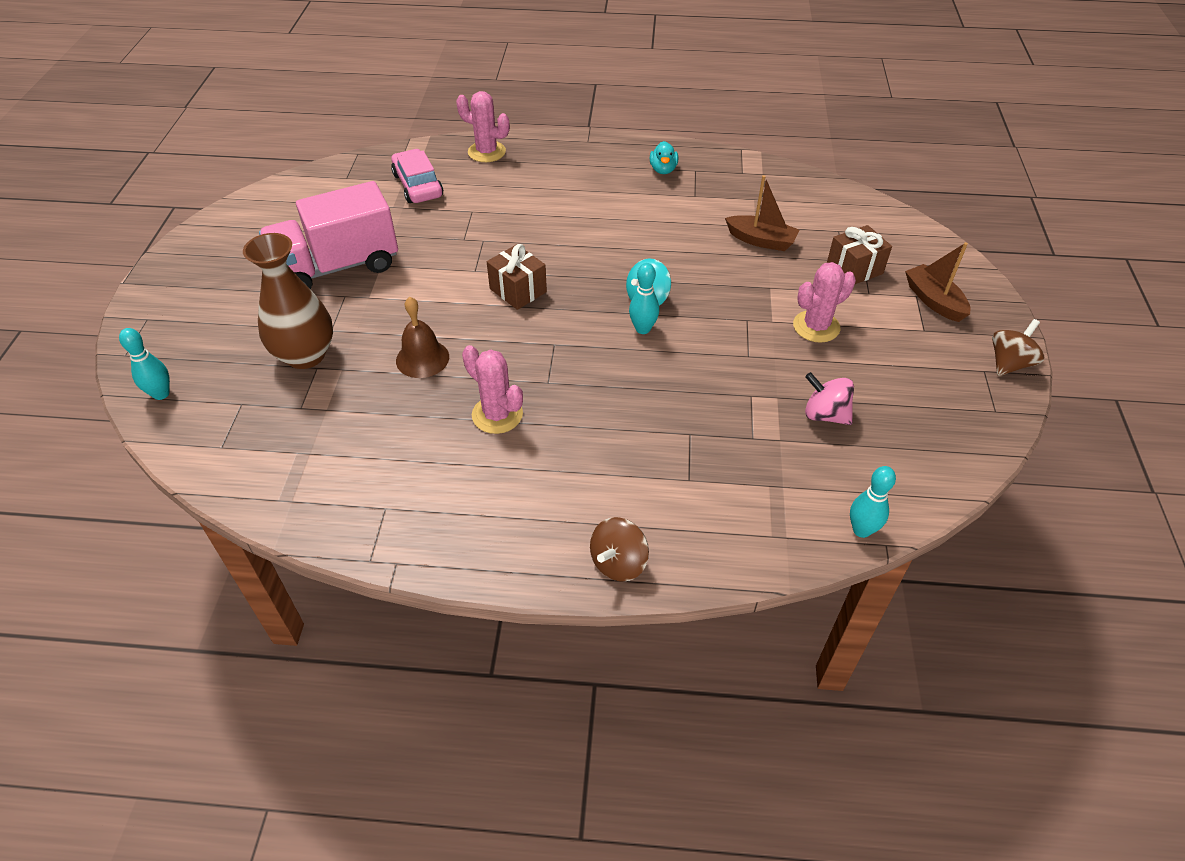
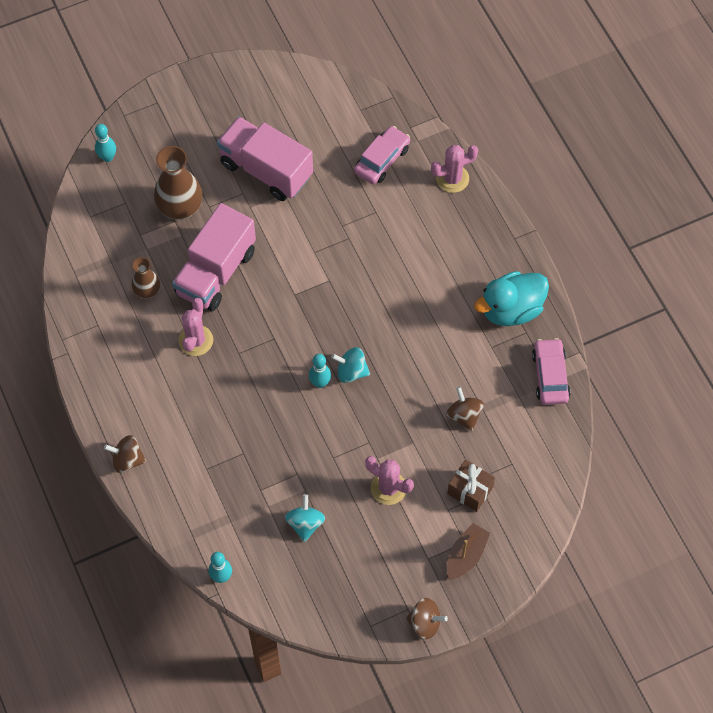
camera: 60 degrees right, 15 degrees up
brown bell [396,297,449,378] -> pink truck [172,203,256,311]
pink cactus [456,91,510,162] -> pink cactus turned 75 degrees clockwise [431,145,478,193]
brown gift [487,244,547,310] -> none
turquoise duck [650,141,678,174] -> turquoise duck [474,271,549,326], size x2.08
brown boat [725,175,799,251] -> brown spinning top [446,387,484,431]
pink spinning top [805,372,854,425] -> turquoise spinning top [285,494,325,542]
none -> brown vase [132,257,160,299]
none -> pink car [532,338,571,405]

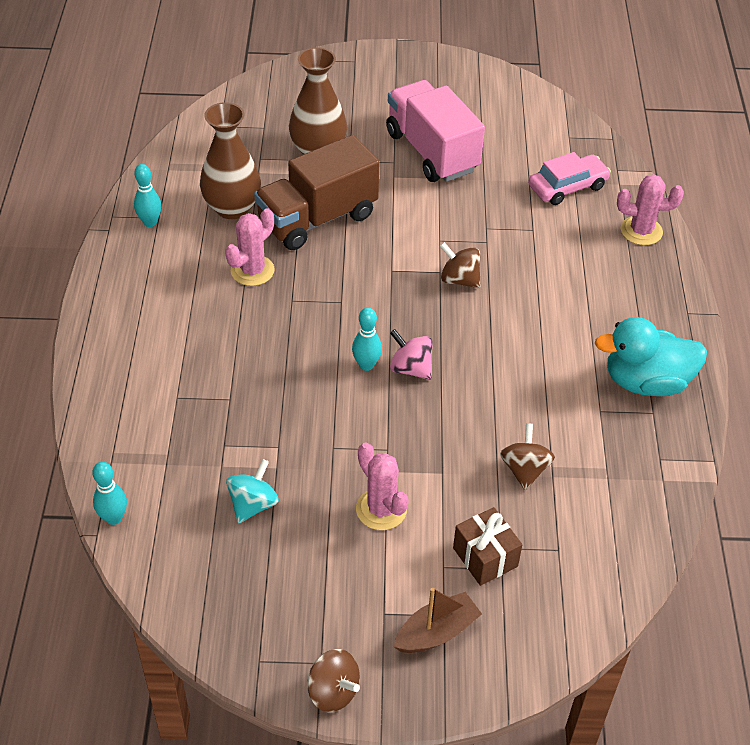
camera: 25 degrees right, 15 degrees down
turquoise bowling pin [95,124,116,162] -> turquoise bowling pin moved to [134,164,162,227]
brown spinning top [104,435,147,473] -> brown spinning top moved to [440,242,481,288]
brown vase [132,257,160,299] -> brown vase [200,102,261,219], size x1.73
pink truck [172,203,256,311] -> brown truck [254,135,380,250]
turquoise spinning top [331,347,370,383] -> pink spinning top [390,329,433,380]
pink car [532,338,571,405] -> none

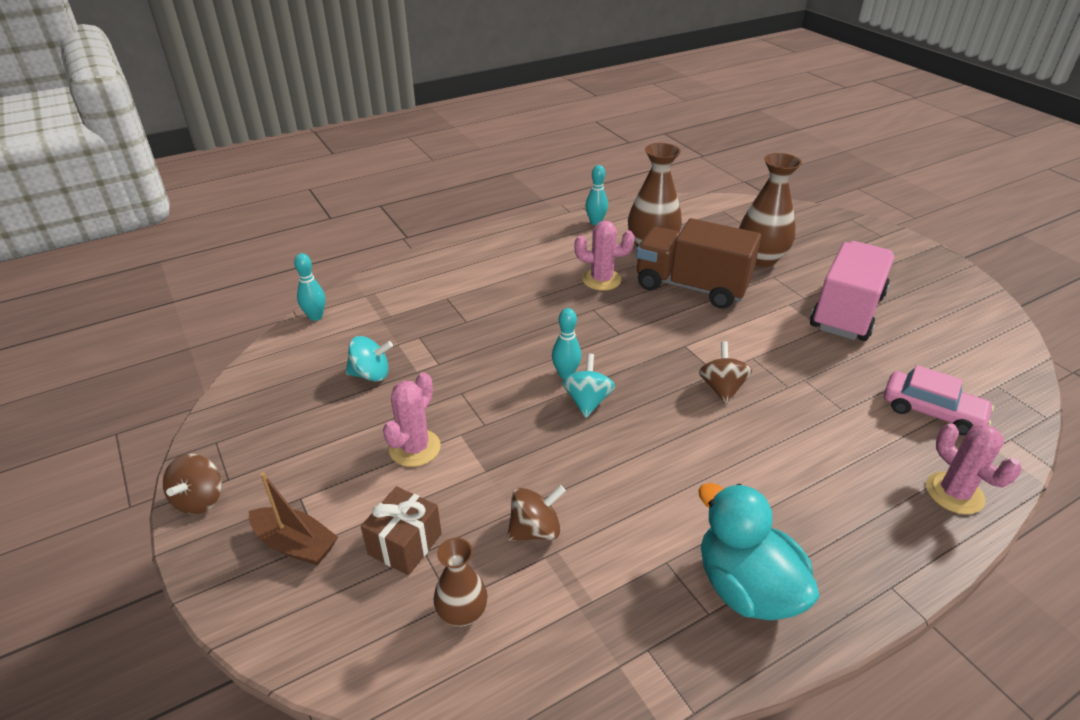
camera: 60 degrees right, 10 degrees down
pink spinning top [390,329,433,380] -> turquoise spinning top [562,354,615,418]
none -> brown vase [434,538,487,627]

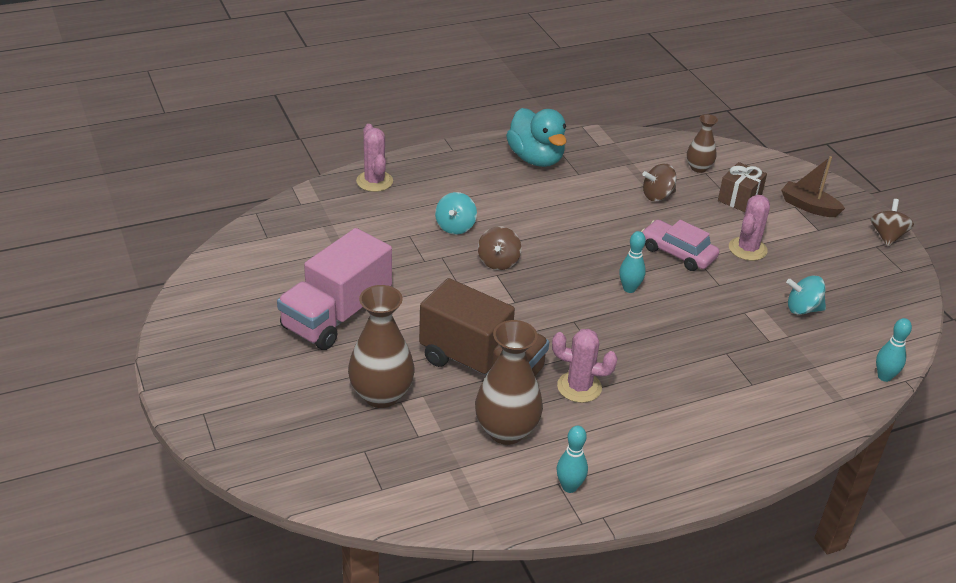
camera: 175 degrees left, 0 degrees up
turquoise spinning top [562,354,615,418] -> turquoise spinning top moved to [435,192,477,235]
pink car [884,365,994,435] -> pink car moved to [641,220,719,271]

